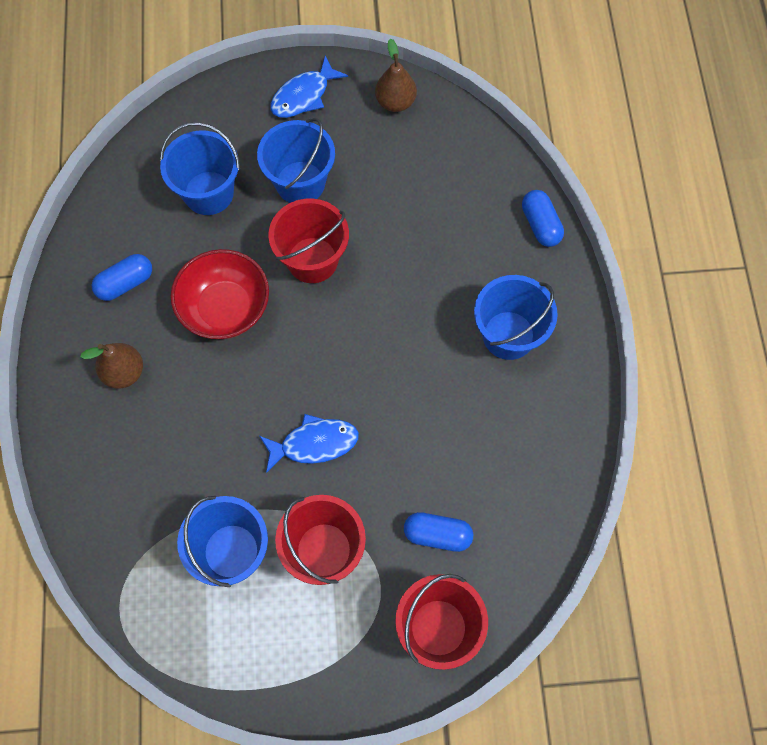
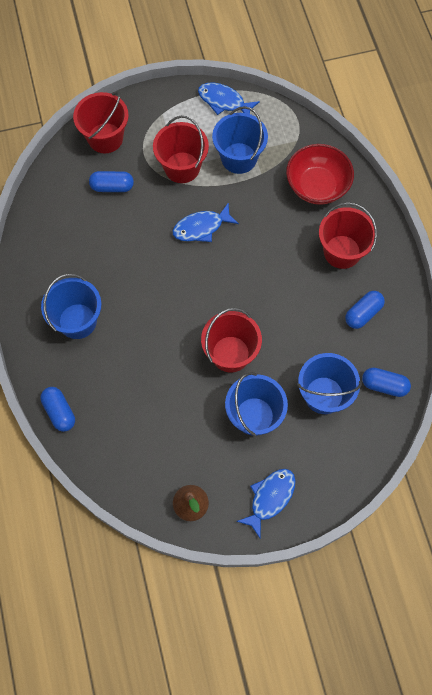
camera: 170 degrees right, 0 degrees up
brown pear [81,343,143,389] -> red bucket [319,202,377,269]
red bowl [171,249,269,339] -> red bowl moved to [286,144,354,205]
none -> blue fish [198,82,260,115]
none -> blue capsule [362,368,411,397]

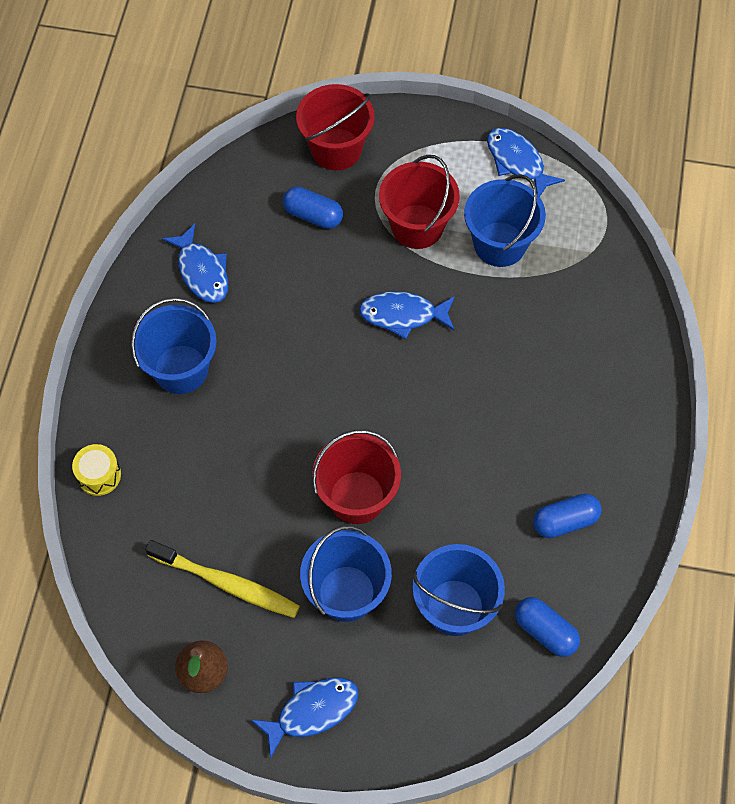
camera: 25 degrees right, 5 degrees down
blue capsule [40,387,75,432] -> yellow drum [72,444,121,496]
red bowl [286,144,354,205] -> none
red bucket [319,202,377,269] -> none
none -> yellow toothbrush [145,540,300,618]
none -> blue fish [162,224,229,303]

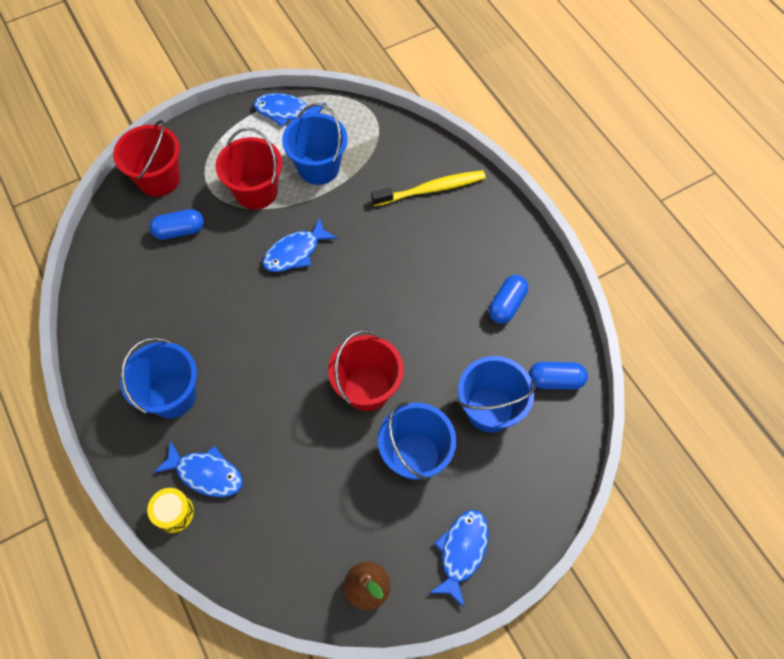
camera: 40 degrees left, 0 degrees up
yellow toothbrush [145,540,300,618] -> yellow toothbrush moved to [371,170,486,206]
blue fish [162,224,229,303] -> blue fish moved to [154,441,243,497]

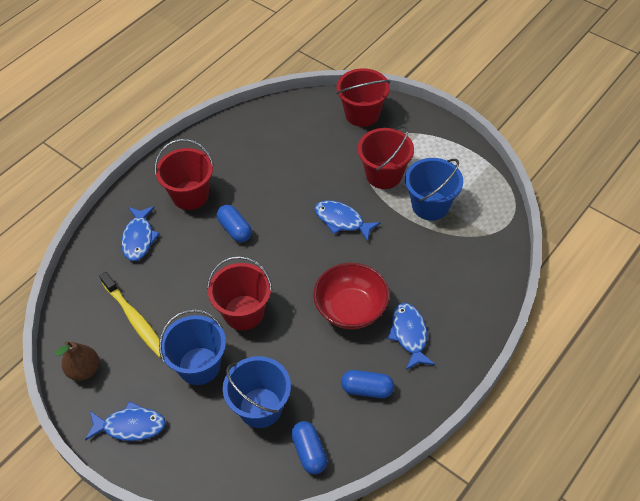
camera: 70 degrees right, 10 degrees down
blue bucket [120,337,197,418] -> red bucket [155,139,214,210]
yellow drum [147,488,194,533] -> none
blue capsule [149,209,204,240] -> blue capsule moved to [217,205,252,242]
blue fish [254,93,326,127] -> blue fish moved to [388,303,435,370]
yellow toothbrush [371,170,486,206] -> yellow toothbrush moved to [99,272,161,358]
none -> red bowl [313,263,389,329]

